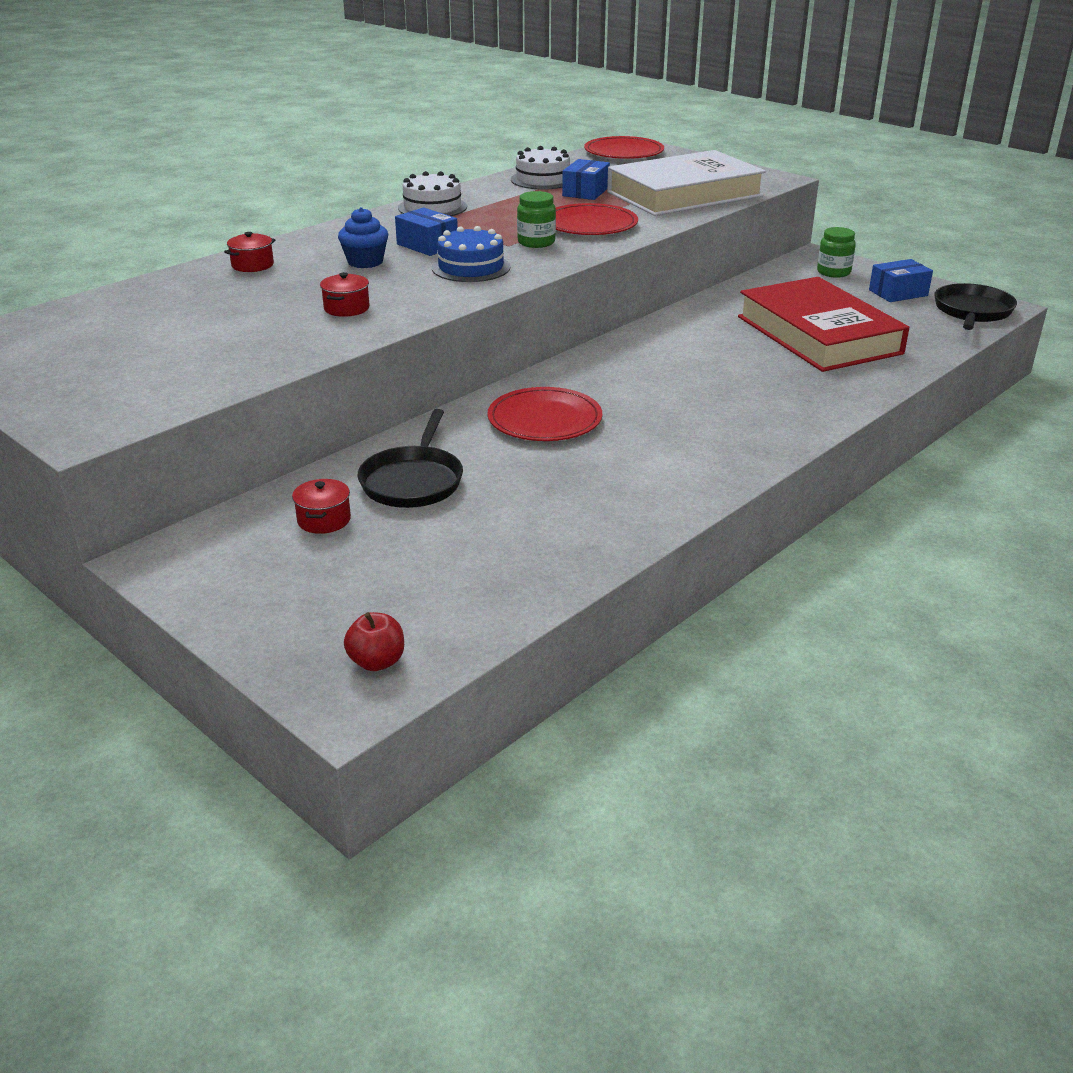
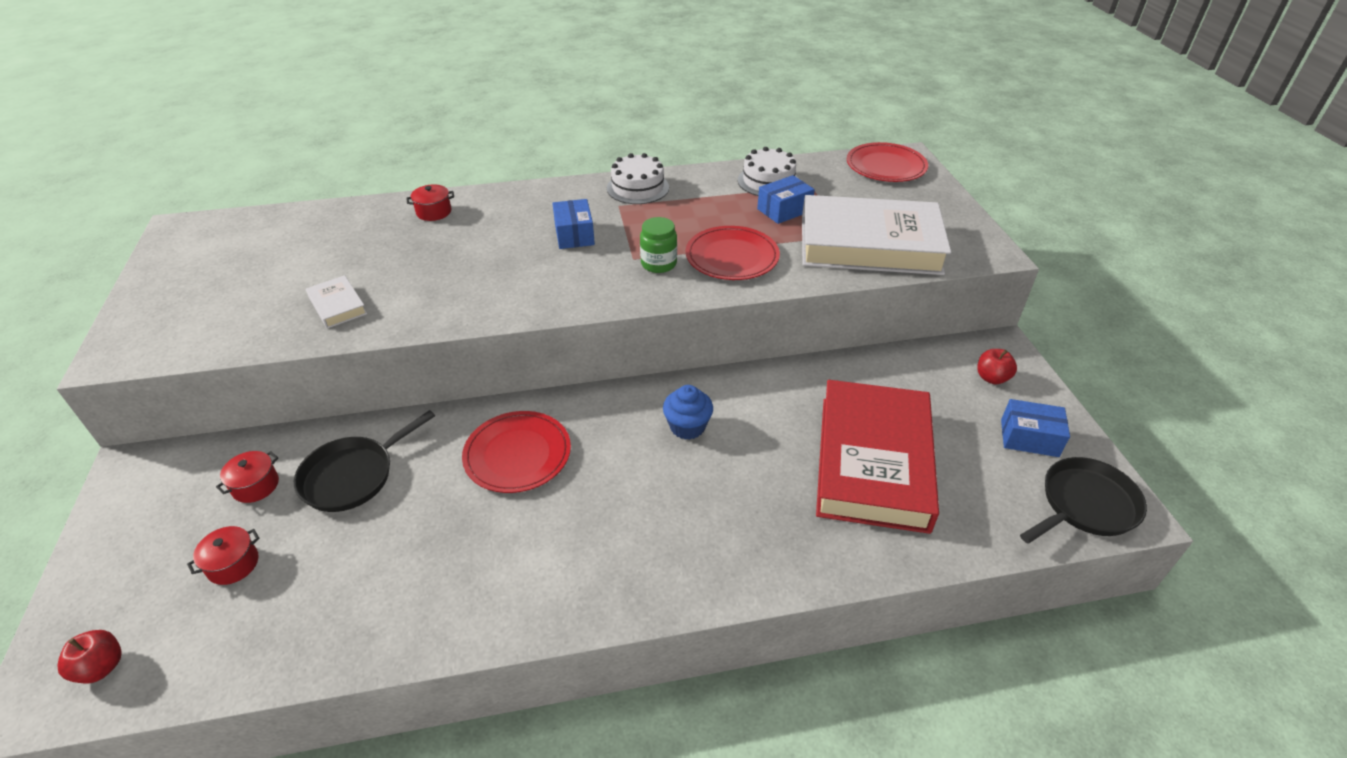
camera: 35 degrees right, 10 degrees up
red pot [320,272,370,317] -> red pot moved to [187,526,260,585]
blue cupcake [338,207,388,268] -> blue cupcake moved to [663,385,713,440]
blue cake [432,226,510,282] -> none
green jar [817,227,856,278] -> red apple [977,349,1017,384]
none -> white book [306,275,367,329]

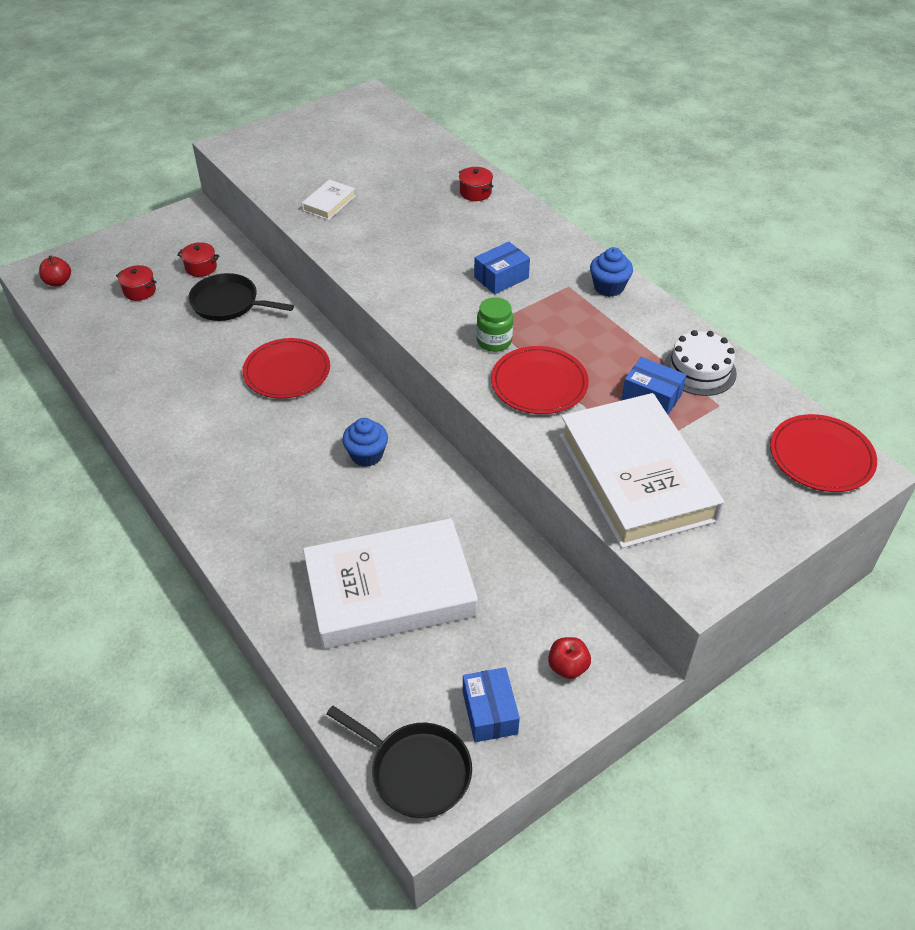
camera: 65 degrees right, 5 degrees up
white cake [607,153,669,204] -> blue cupcake [590,247,633,297]
red book [816,380,939,534] -> white book [303,518,478,649]

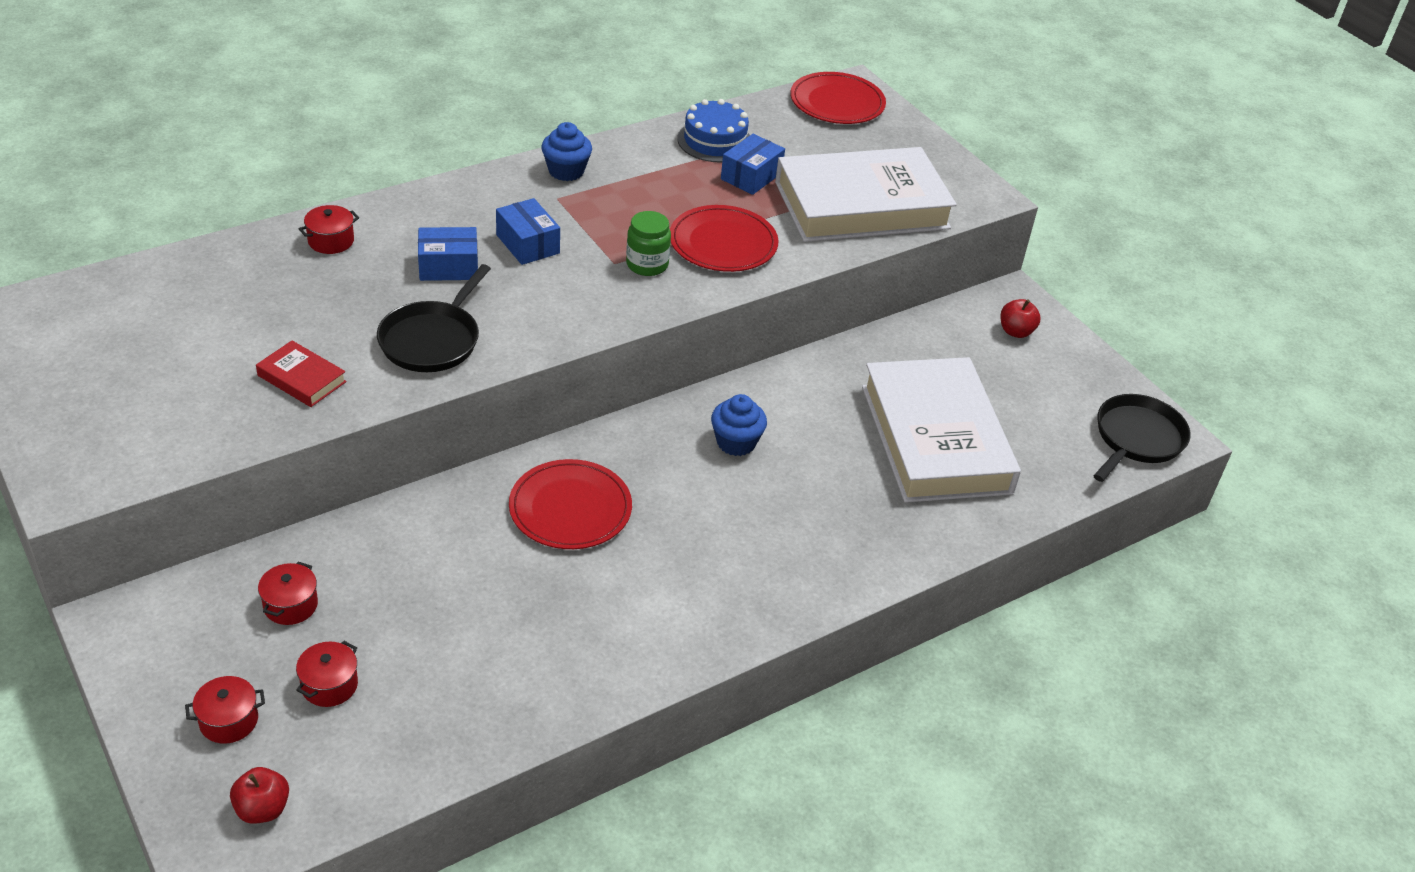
camera: 90 degrees left, 5 degrees down
black pan [188,273,294,321] -> black pan moved to [377,264,491,372]
white book [302,179,355,220] -> red book [256,340,347,407]
blue box [463,667,520,742] -> blue box moved to [418,227,478,281]
white cake [664,330,737,396] -> blue cake [677,99,750,163]
none -> red pot [185,676,265,744]

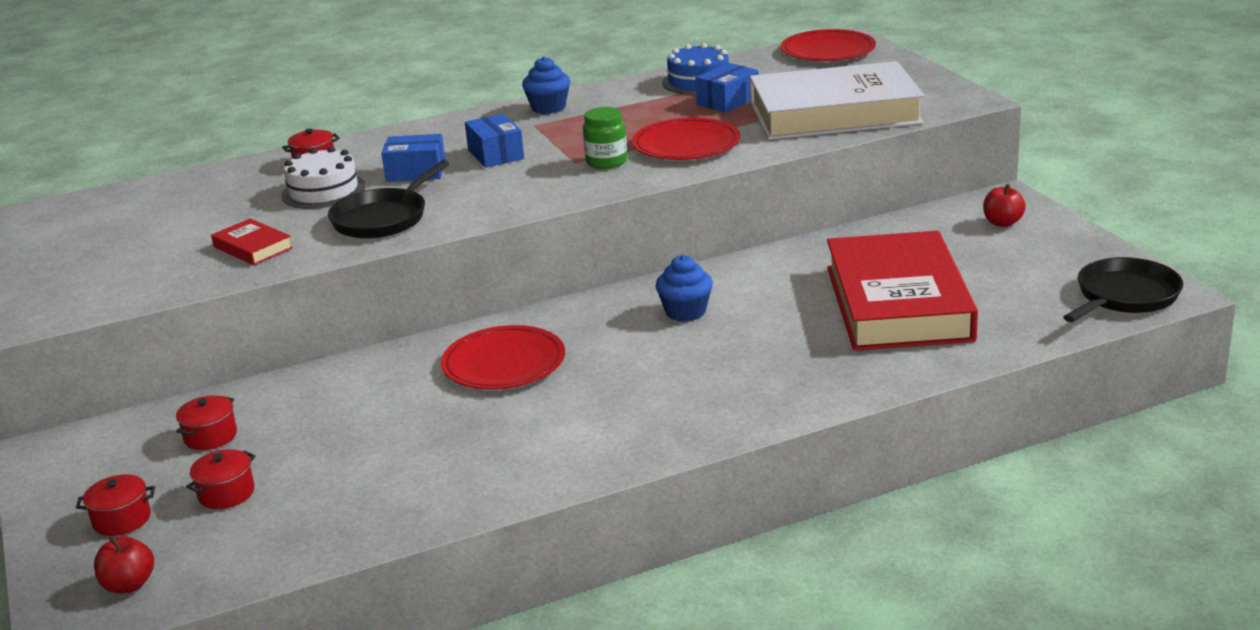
camera: 15 degrees right, 15 degrees down
white book [862,357,1021,503] -> red book [827,231,978,351]
none -> white cake [281,147,366,209]

